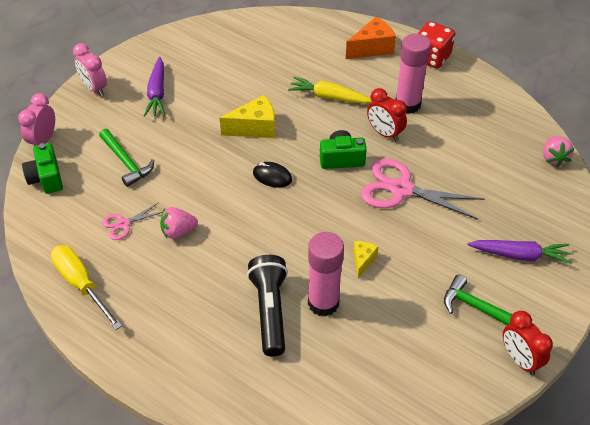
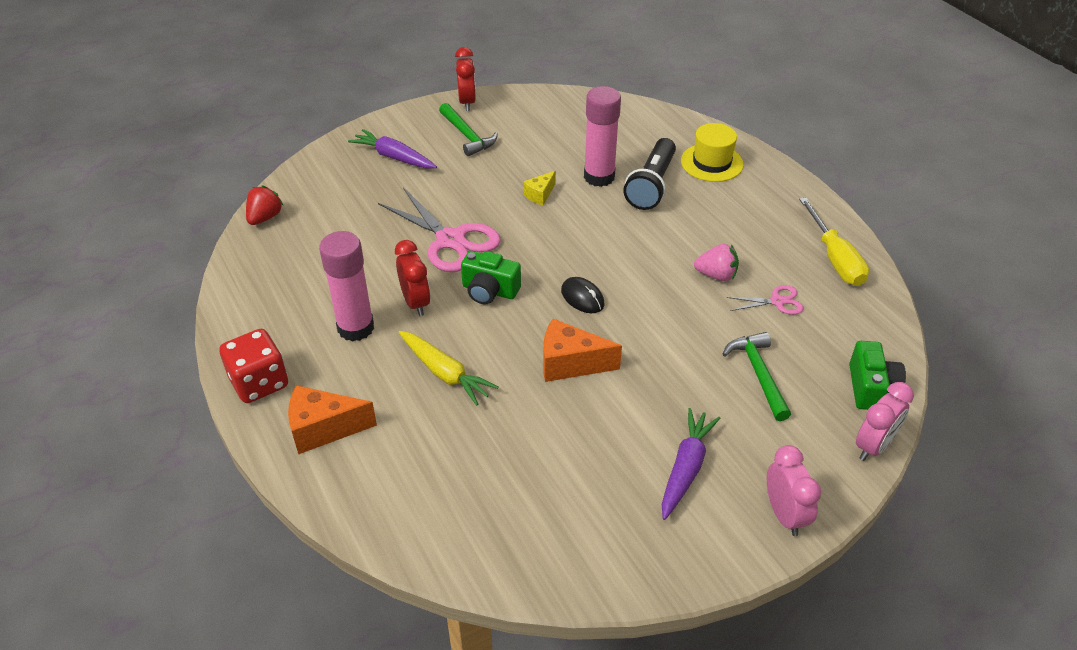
camera: 155 degrees left, 5 degrees down
yellow cheese [220,95,275,138] -> orange cheese [543,319,622,382]
pink strawberry [543,136,574,167] -> red strawberry [246,185,284,225]
none -> yellow hat [681,123,744,182]

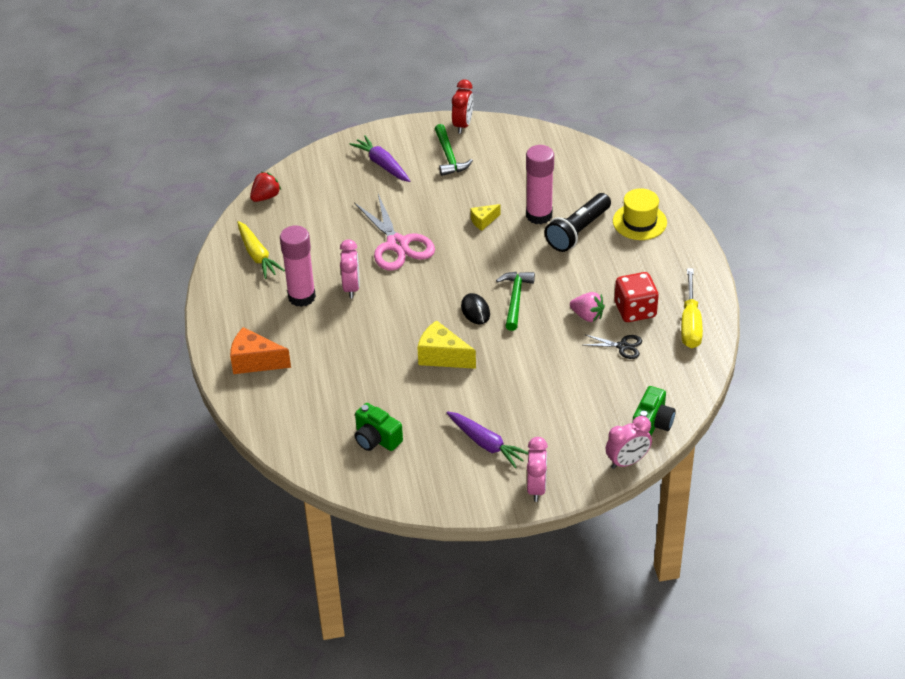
camera: 20 degrees right, 0 degrees up
red dice [219,329,288,403] -> red dice moved to [615,272,659,322]
red clock [395,240,431,316] -> pink clock [340,239,360,298]
yellow carrot [399,331,498,406] -> yellow carrot moved to [237,221,285,279]
green camera [461,251,521,304] -> green camera moved to [355,403,403,451]
orange cheese [543,319,622,382] -> yellow cheese [417,320,476,369]
purple carrot [662,408,720,520] -> purple carrot turned 90 degrees clockwise [446,411,529,468]
green hammer [723,332,791,421] -> green hammer moved to [496,272,535,331]
pink scissors [726,285,804,315] -> black scissors [584,334,642,359]

